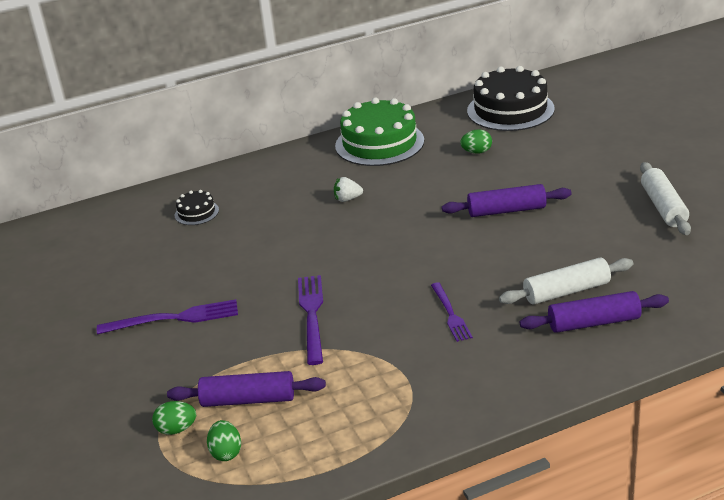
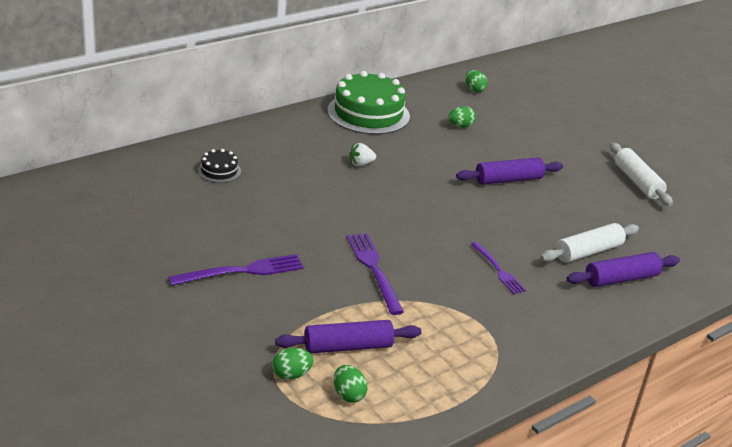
camera: 20 degrees left, 0 degrees up
black cake [467,66,555,131] -> green egg [465,70,488,93]

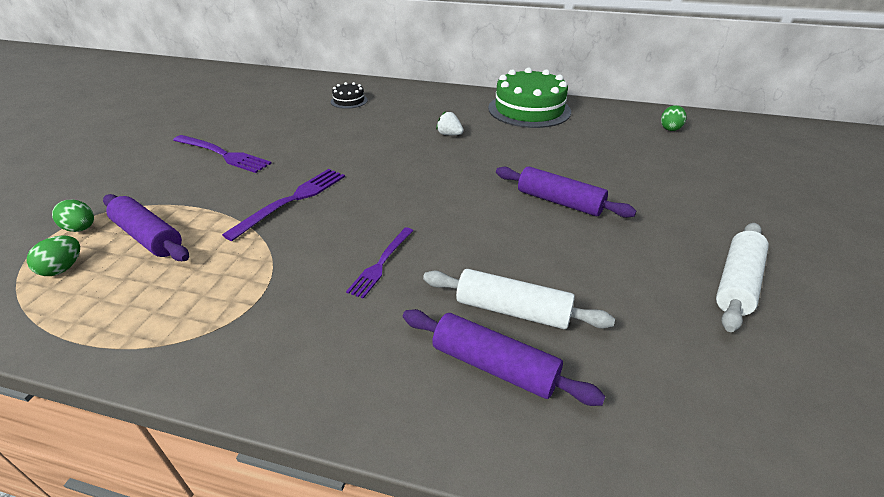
camera: 55 degrees right, 5 degrees up
green egg [448,106,476,128] -> none

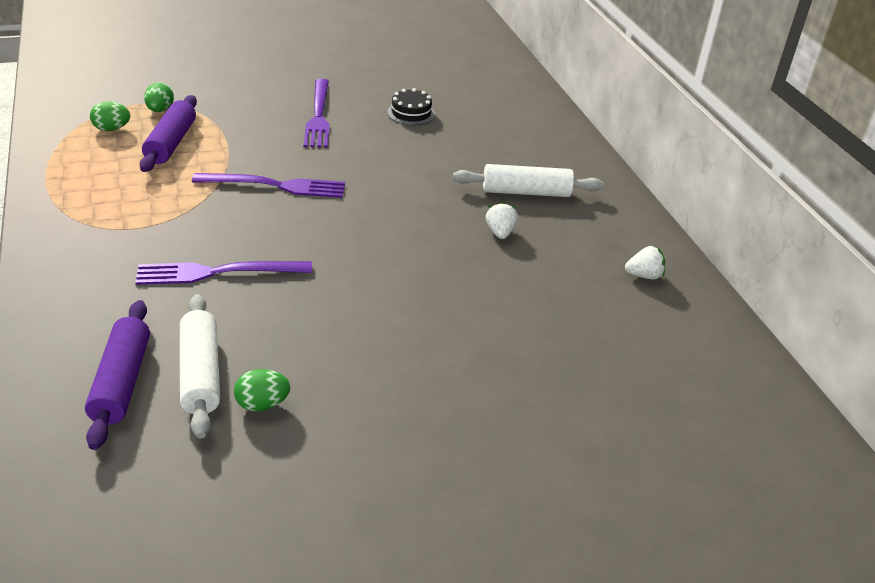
camera: 55 degrees right, 0 degrees up
black cake [331,82,368,109] -> black cake moved to [387,88,435,125]
purple fork [346,227,413,299] -> purple fork [135,261,312,285], size x1.52
green cake [488,68,571,128] -> white strawberry [625,246,665,279]
purple rolling pin [496,166,636,218] -> none
green egg [661,105,687,131] -> green egg moved to [234,369,290,411]
white rolling pin [716,223,769,332] -> white rolling pin moved to [453,164,604,197]

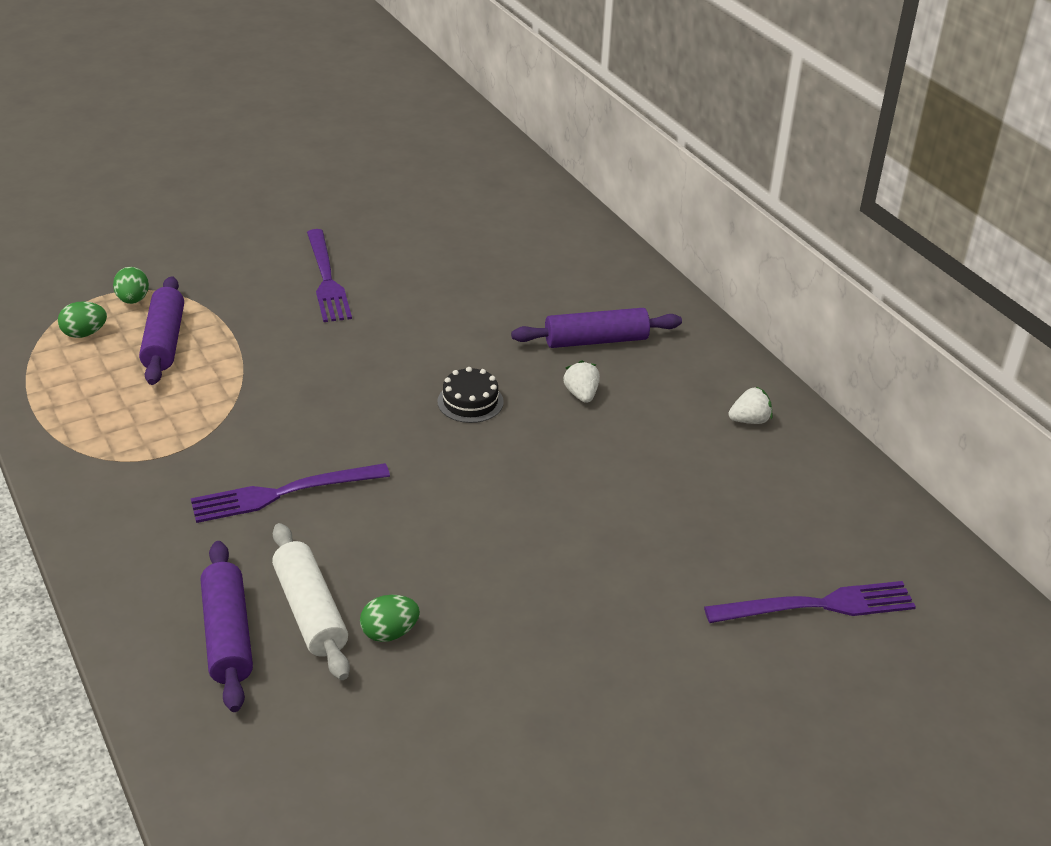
camera: 10 degrees left, 0 degrees up
purple fork [192,173,345,198] -> purple fork moved to [704,581,916,623]
black cake [387,88,435,125] -> black cake moved to [437,367,504,423]
white rolling pin [453,164,604,197] -> purple rolling pin [511,308,682,348]

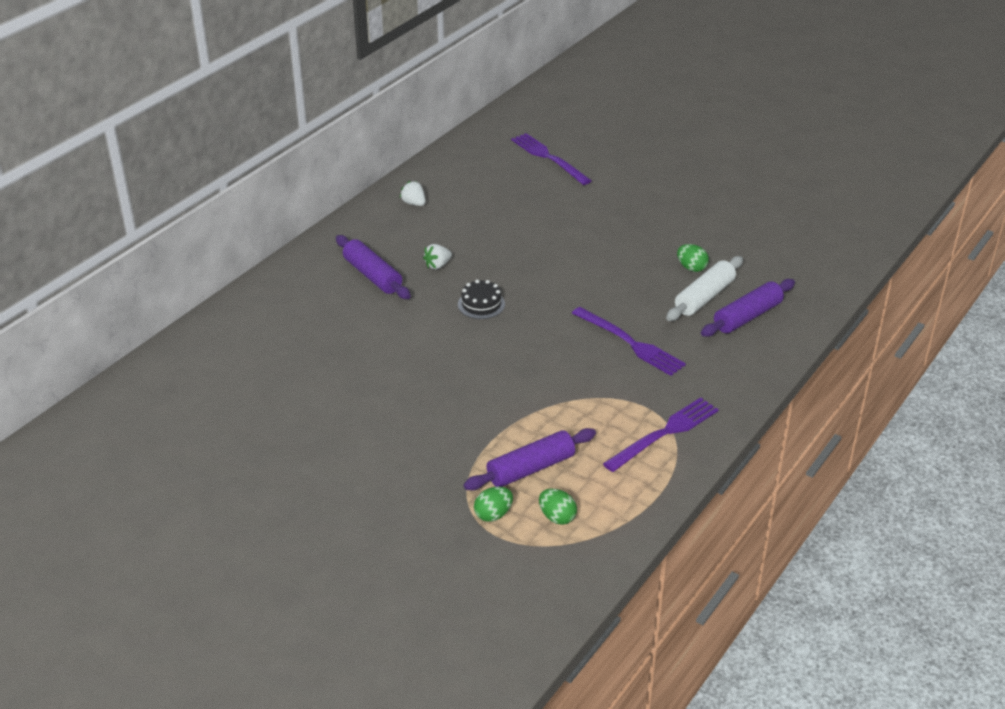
camera: 115 degrees left, 0 degrees up
purple fork [307,229,352,322] -> purple fork moved to [603,397,719,472]

